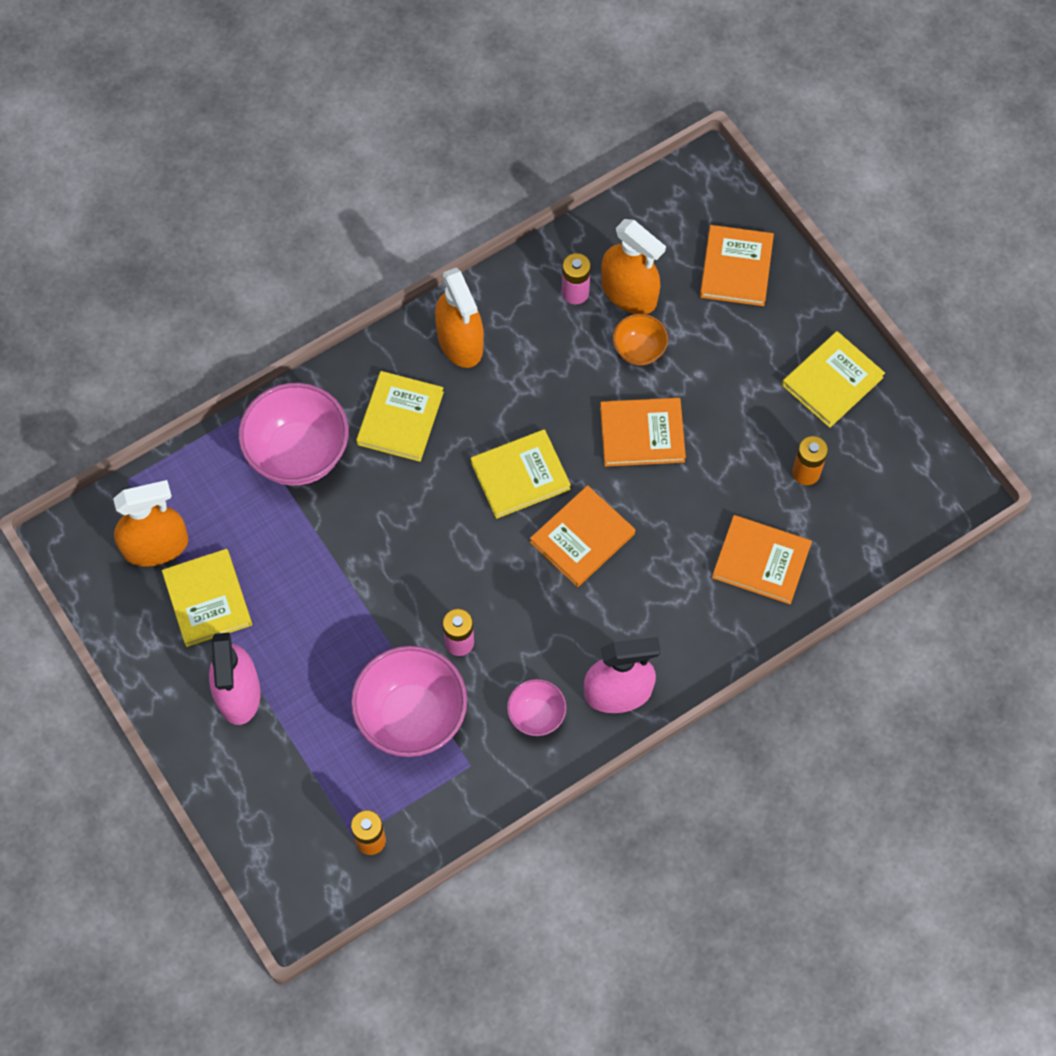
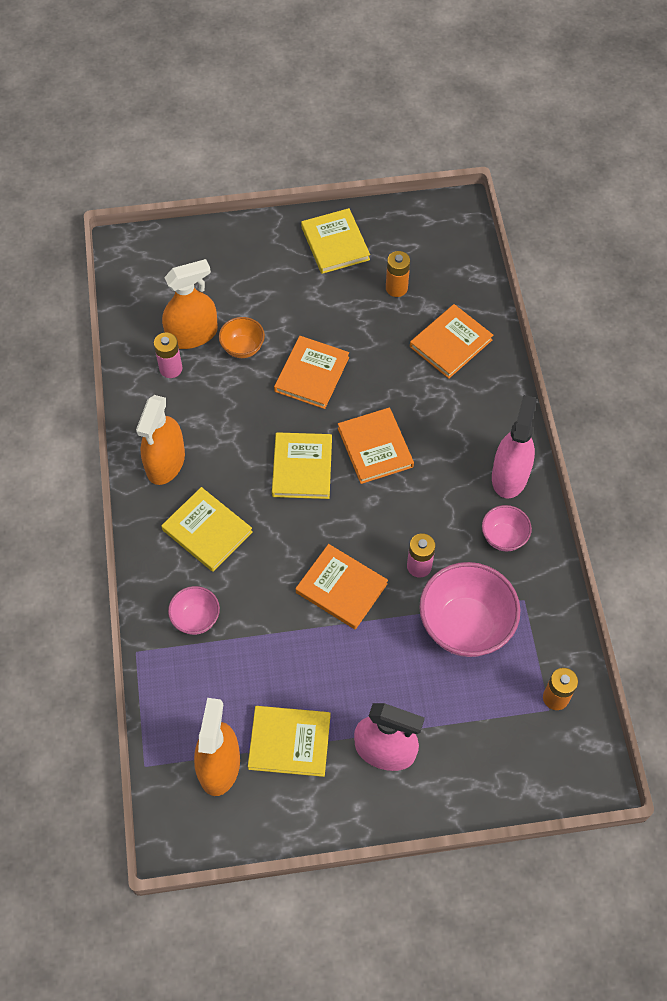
camera: 65 degrees left, 5 degrees down
pink bowl [238,383,349,486] -> pink bowl [168,586,220,635], size x0.52
orange spray bottle [435,267,484,368] -> orange spray bottle turned 105 degrees clockwise [136,395,185,485]
orange book [700,225,774,306] -> orange book moved to [295,544,388,630]

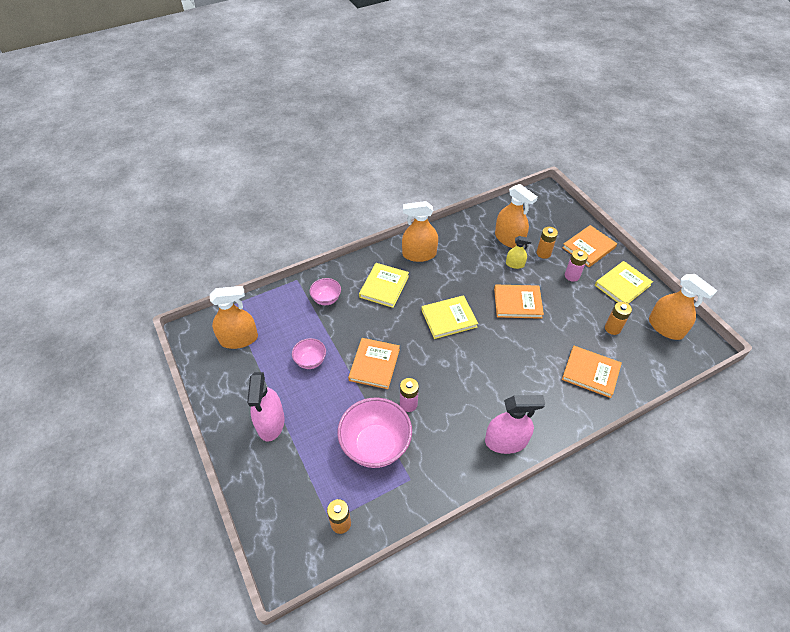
camera: 70 degrees right, 10 degrees down
pink battery [154,332,183,378] -> pink battery moved to [565,249,588,282]
orange bowl [219,317,265,358] -> yellow spray bottle [506,236,532,269]
yellow book [248,706,330,777] -> none
orange book [338,407,414,484] -> orange book moved to [562,225,617,267]
pink bowl [482,505,532,551] -> pink bowl moved to [292,338,326,369]
none -> orange battery [537,227,558,259]
none -> orange spray bottle [649,274,717,340]

